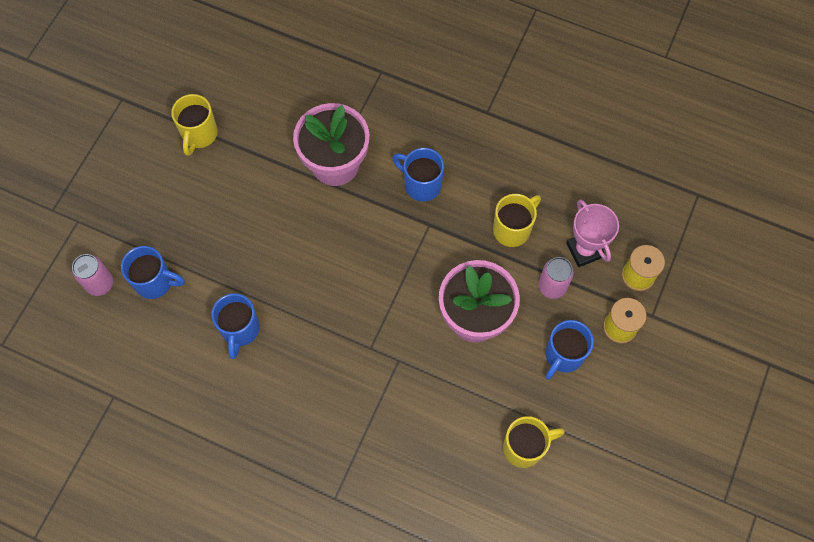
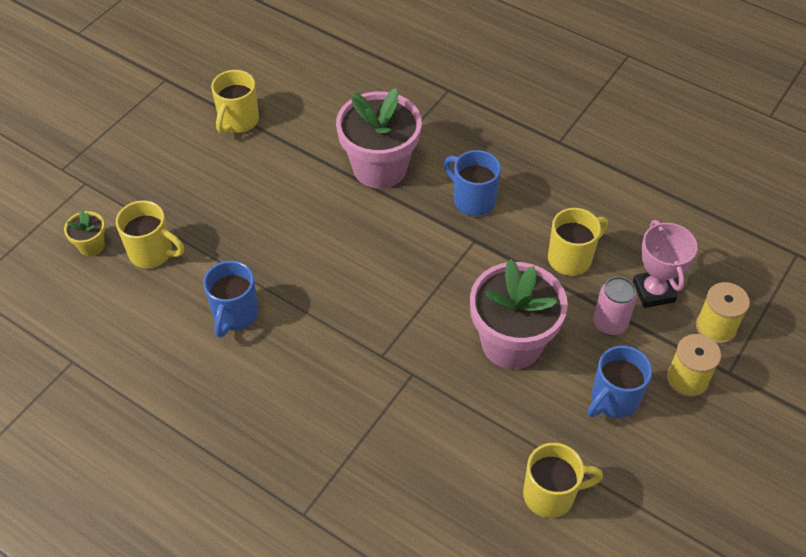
camera: 10 degrees right, 15 degrees down
pink can [72,254,113,296] -> yellow flower pot [64,210,105,256]
blue mug [121,246,185,299] -> yellow mug [116,200,184,268]

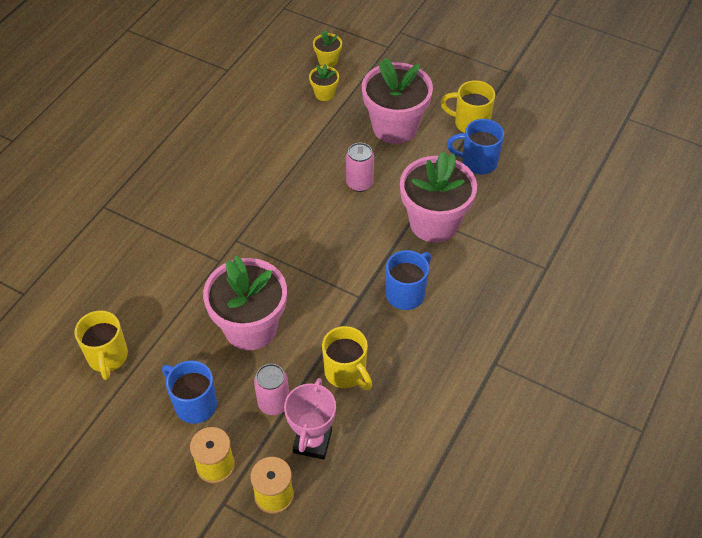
camera: 85 degrees right, 0 degrees up
yellow mug [116,200,184,268] -> yellow flower pot [309,64,339,101]
blue mug [203,261,258,337] -> blue mug moved to [447,119,504,174]
pink trophy [633,220,697,308] -> pink trophy turned 60 degrees counterclockwise [284,378,336,460]
none -> pink can [346,143,374,192]
none -> pink flower pot [362,58,433,144]

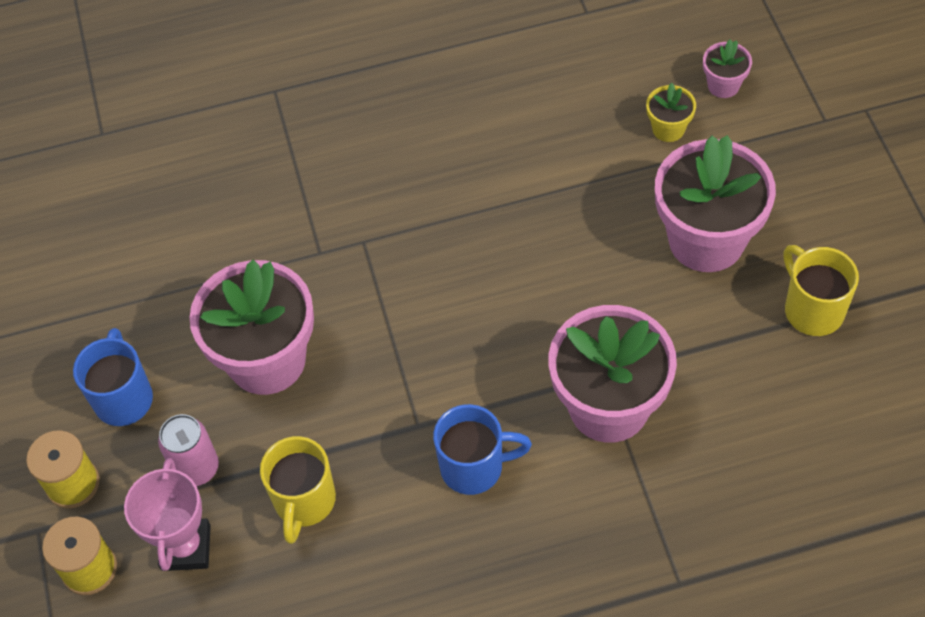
camera: 50 degrees right, 5 degrees up
yellow mug [74,310,128,380] -> none
pink trophy [284,378,336,460] -> pink trophy turned 60 degrees counterclockwise [124,458,211,571]
yellow flower pot [313,31,342,67] -> pink flower pot [703,39,752,98]
pink can [346,143,374,192] -> none
blue mug [447,119,504,174] -> none

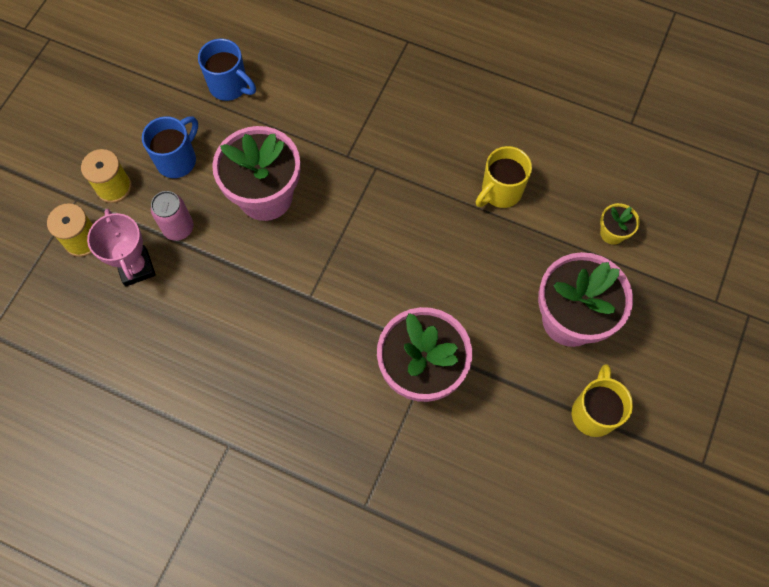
camera: 35 degrees right, 10 degrees up
pink trophy [124,458,211,571] -> pink trophy turned 60 degrees counterclockwise [87,209,156,287]
yellow mug [260,436,336,544] -> yellow mug moved to [475,146,532,208]
blue mug [433,404,532,495] -> blue mug moved to [198,39,256,101]
pink flower pot [703,39,752,98] -> none

